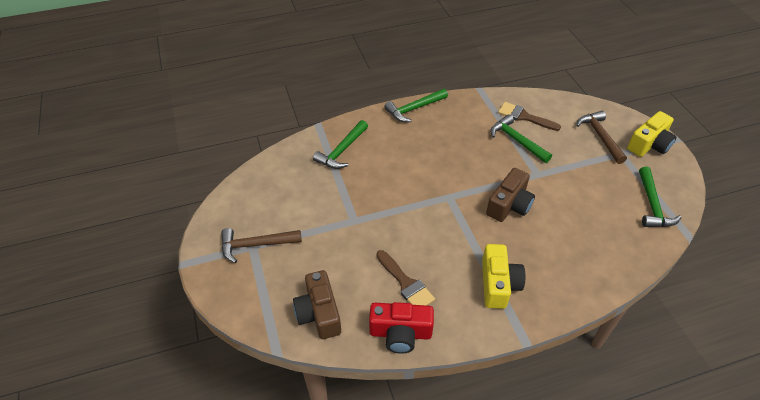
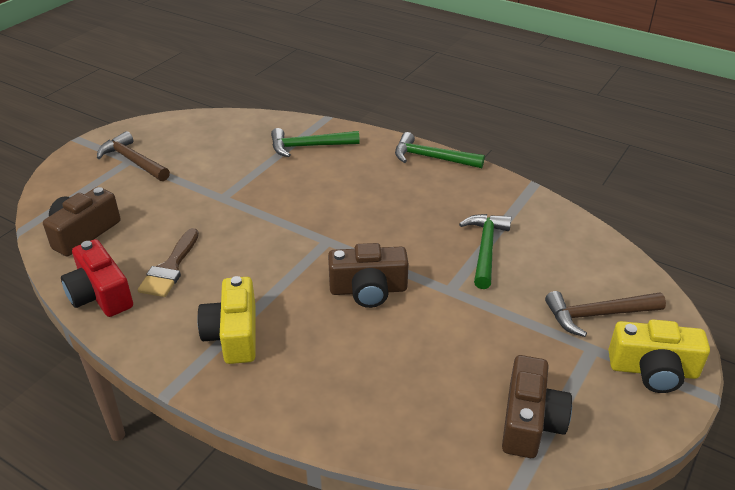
camera: 50 degrees right, 10 degrees down
yellow camera [482,244,525,309] -> yellow camera turned 120 degrees clockwise [197,276,256,364]
brown brush [498,102,561,131] -> none
brown hammer [576,111,627,164] -> brown hammer turned 135 degrees counterclockwise [545,291,666,337]
green hammer [639,167,682,227] -> brown camera [502,355,572,458]

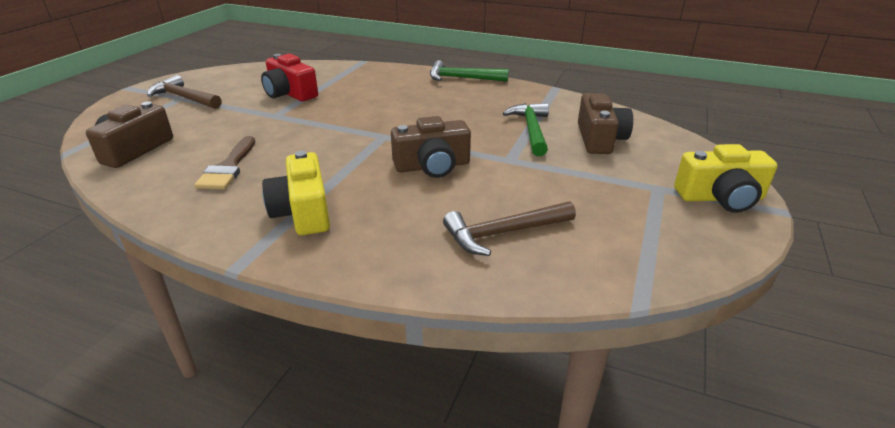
camera: 10 degrees left, 5 degrees down
red camera [61,239,133,317] -> red camera moved to [261,54,318,101]
green hammer [271,128,360,157] -> none
brown camera [502,355,572,458] -> brown camera moved to [578,93,633,154]
brown hammer [545,291,666,337] -> brown hammer moved to [443,201,576,256]

